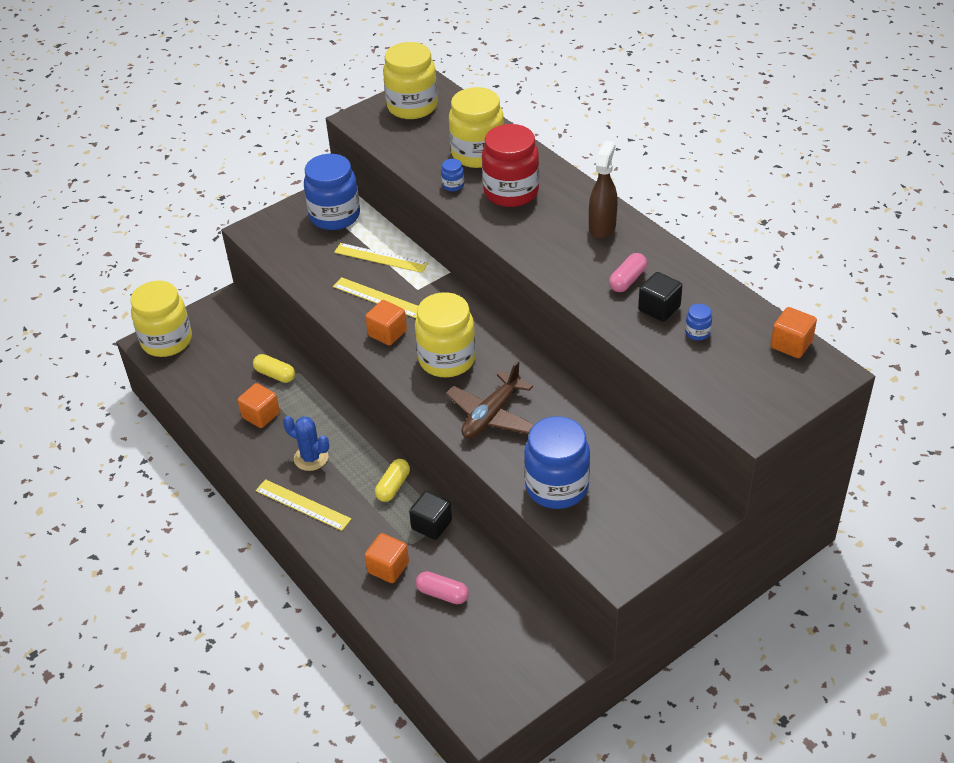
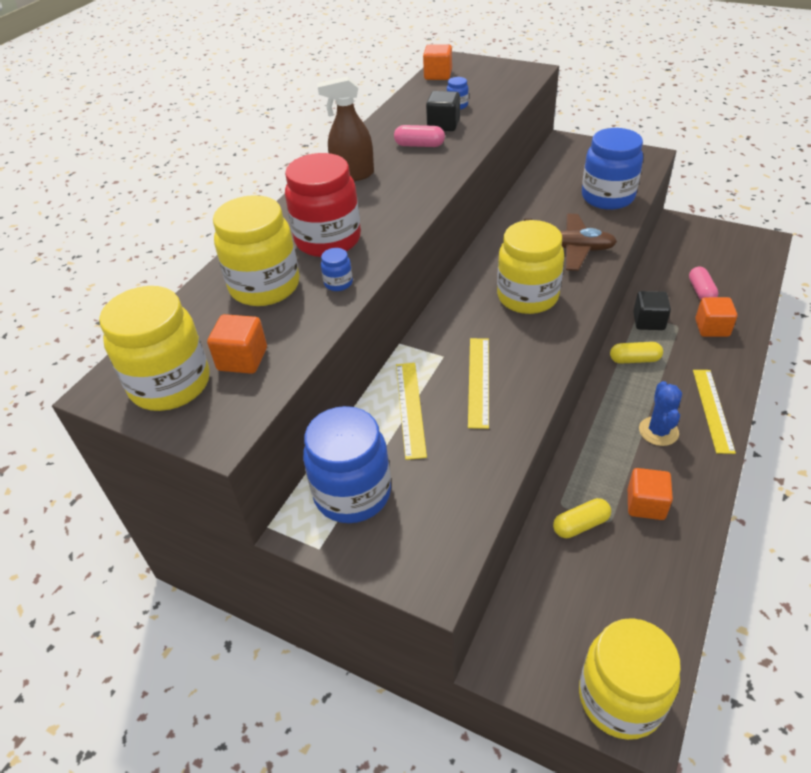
camera: 115 degrees left, 0 degrees up
yellow capsule [253,354,295,383] -> yellow capsule turned 60 degrees clockwise [553,498,611,538]
orange cube [365,300,407,346] -> orange cube moved to [207,314,267,374]

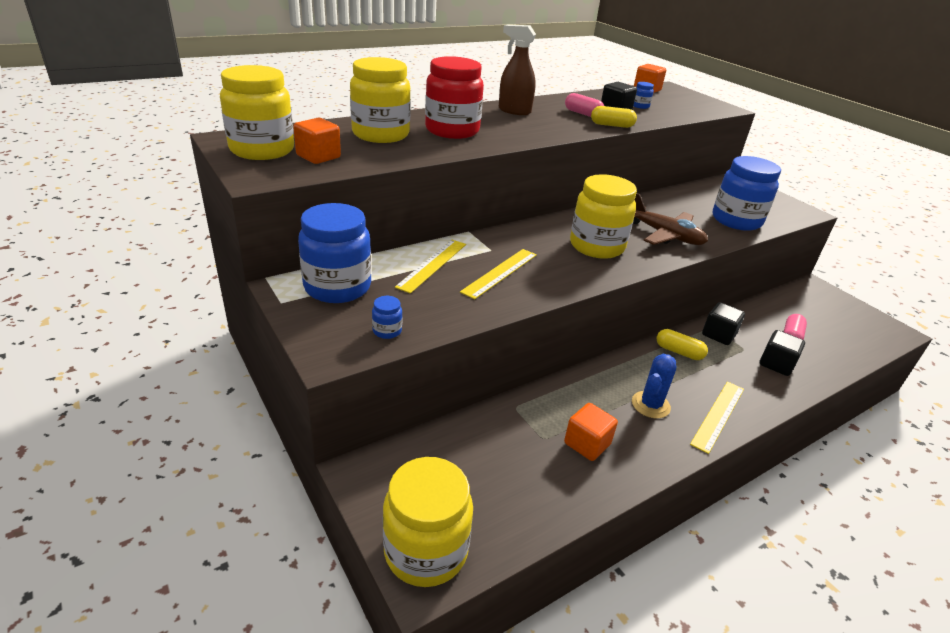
camera: 25 degrees right, 10 degrees down
blue jar [321,248,353,291] -> blue jar moved to [372,296,402,339]
yellow capsule [553,498,611,538] -> yellow capsule moved to [591,106,637,128]
orange cube [695,297,737,337] -> black cube [760,330,805,376]

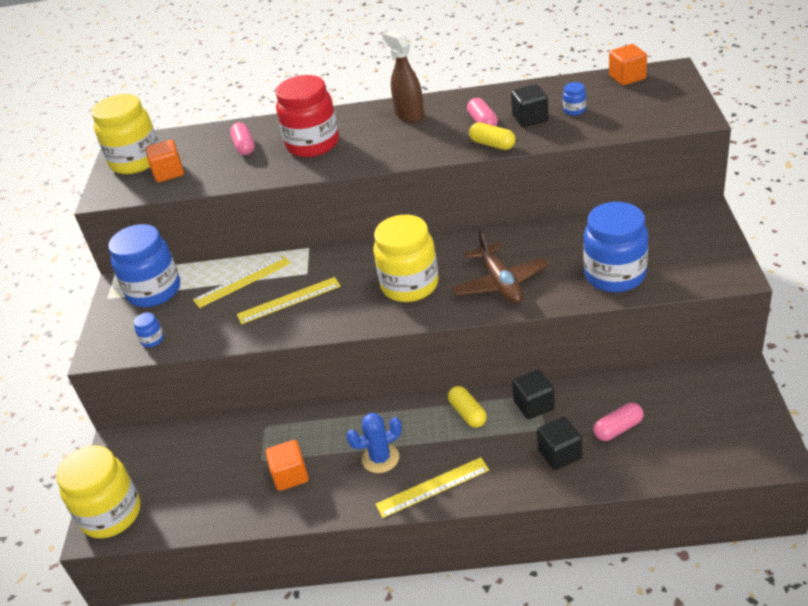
camera: 40 degrees right, 5 degrees up
yellow jar [350,57,411,143] -> pink capsule [230,122,255,155]

